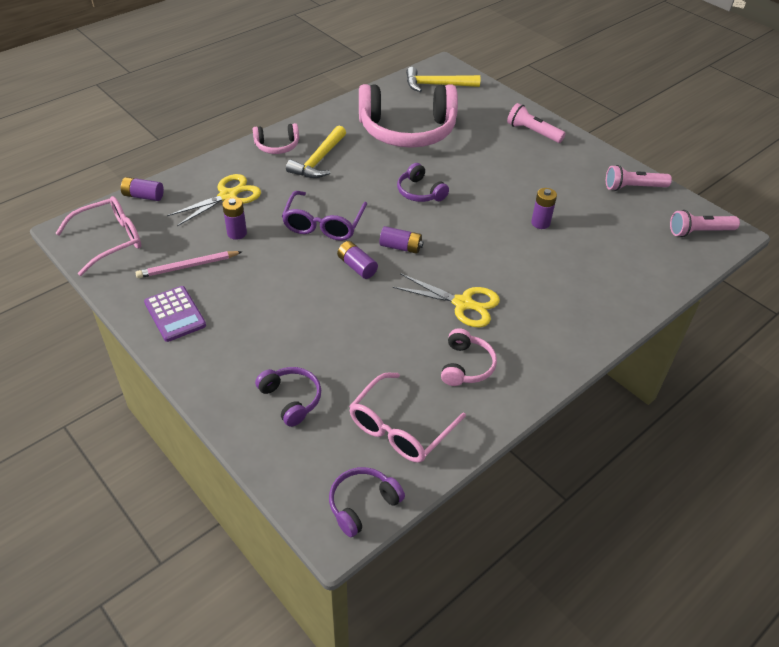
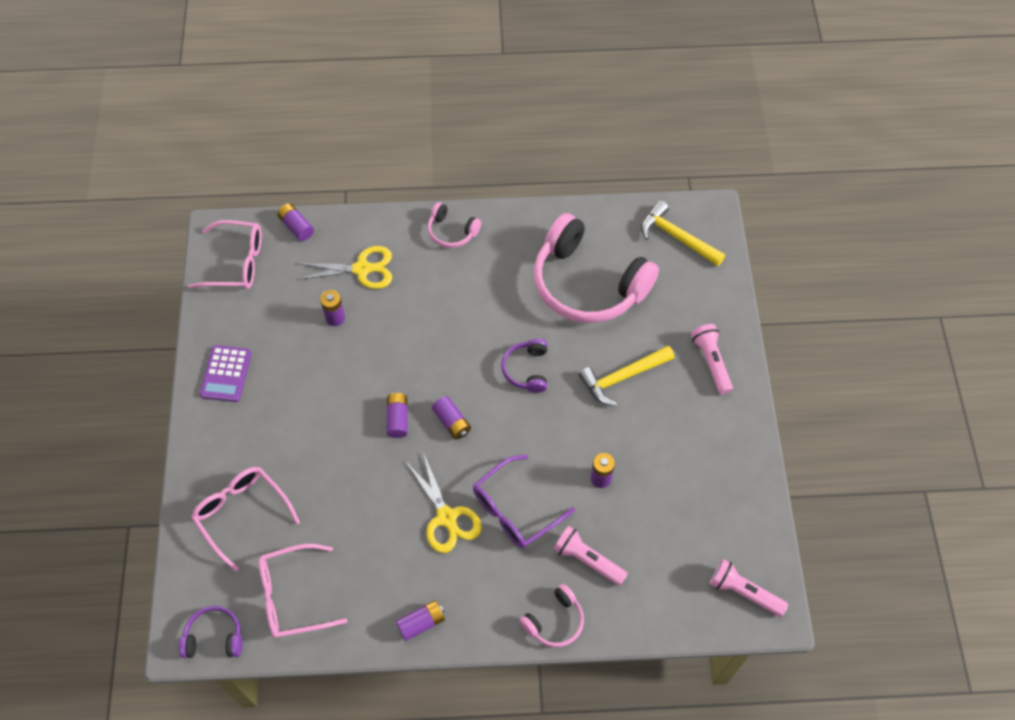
camera: 40 degrees right, 15 degrees up
pink pencil [136,251,242,278] -> none
purple headphones [255,367,321,427] -> pink glasses [191,467,300,572]
purple glasses [282,191,367,241] -> purple glasses moved to [473,455,575,548]
yellow hammer [286,126,346,178] -> yellow hammer moved to [579,346,675,406]
pink headphones [441,328,497,386] -> pink headphones moved to [520,584,584,647]
pink flashlight [606,165,672,191] -> pink flashlight moved to [553,526,628,586]
none -> purple battery [396,600,445,641]

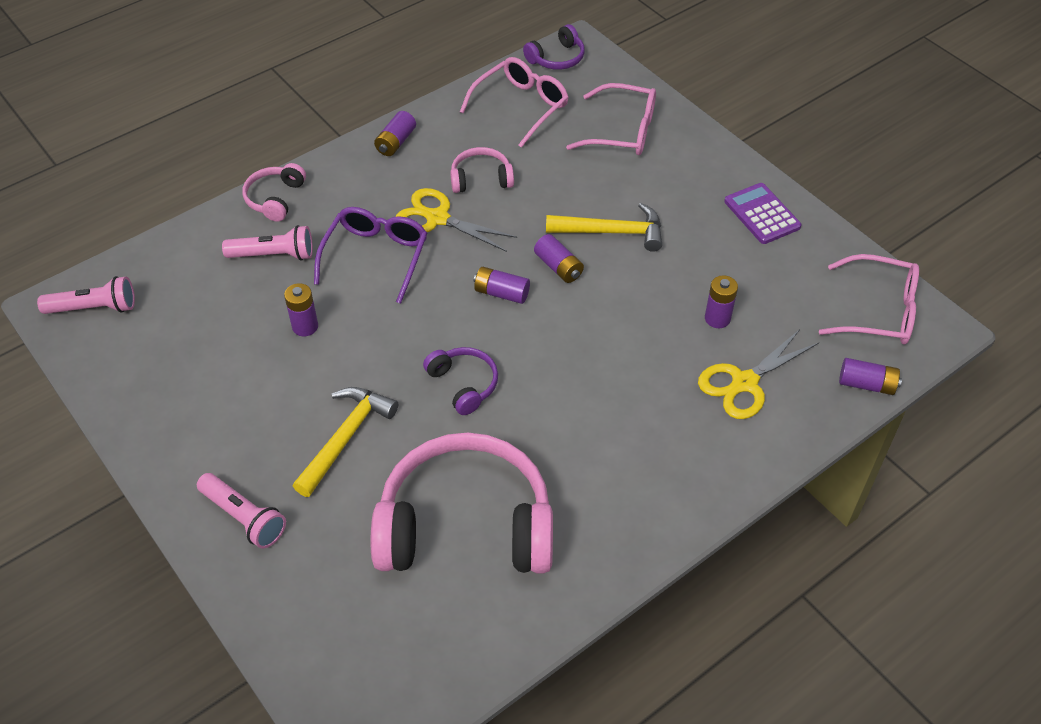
camera: 145 degrees right, 10 degrees down
pink glasses [188,220,262,289] -> pink glasses turned 135 degrees counterclockwise [819,254,919,345]
pink headphones [428,202,481,248] -> pink headphones moved to [450,147,514,193]
yellow hammer [641,201,725,266] -> yellow hammer moved to [546,203,662,252]

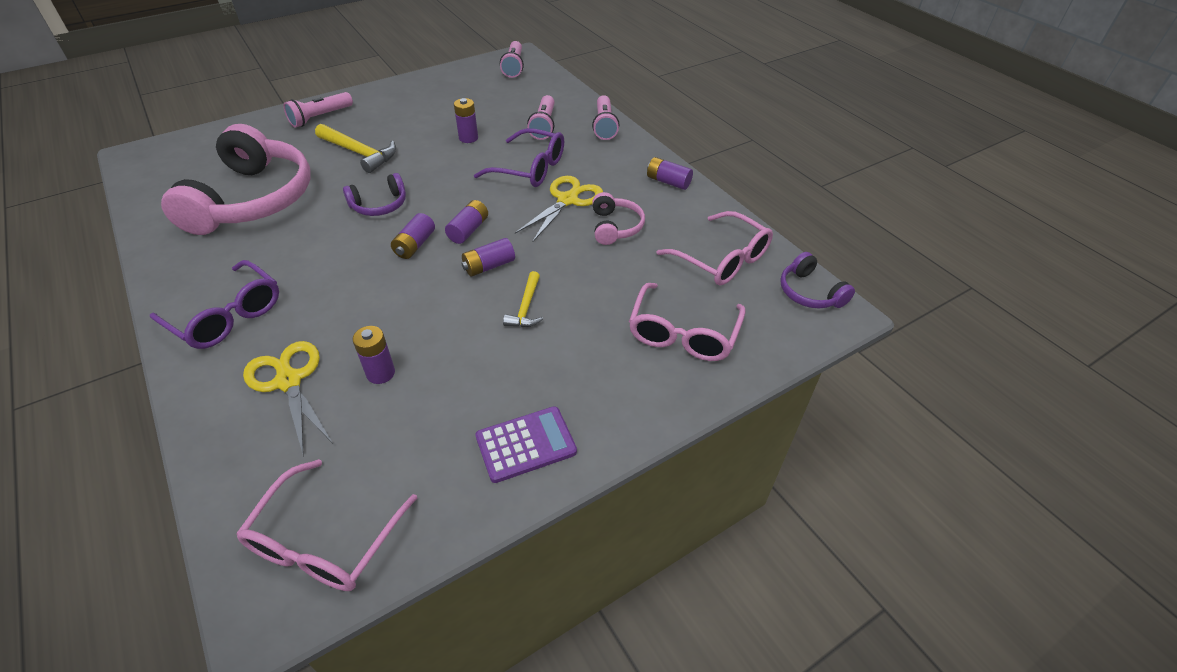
camera: 95 degrees right, 5 degrees down
pink headphones [242,163,306,222] -> pink flashlight [592,95,619,140]
yellow hammer [546,203,662,252] -> yellow hammer [503,271,543,327], size x0.61
purple battery [839,358,902,395] -> purple battery moved to [391,213,435,259]
none -> purple glasses [150,260,279,349]

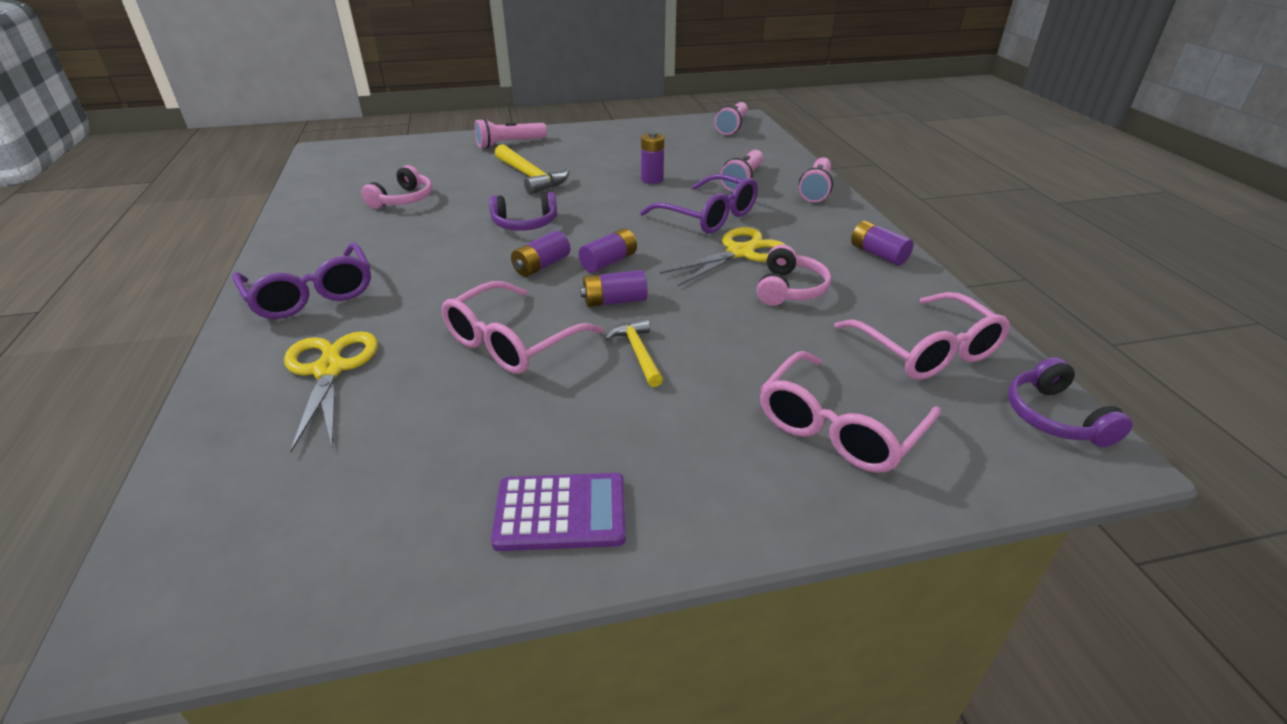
camera: 20 degrees right, 10 degrees down
pink headphones [161,124,311,235] -> pink headphones [361,165,432,209], size x0.45
pink glasses [236,459,417,591] -> pink glasses moved to [441,281,603,374]
purple battery [352,326,395,384] -> none
yellow hammer [503,271,543,327] -> yellow hammer turned 135 degrees clockwise [605,319,663,387]

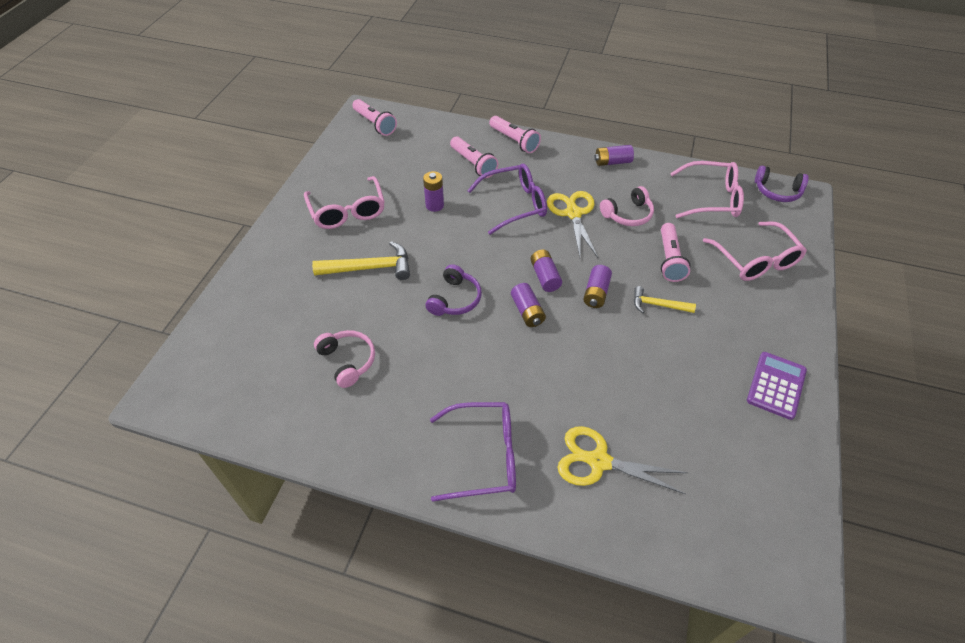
camera: 60 degrees left, 15 degrees up
pink glasses [441,281,603,374] -> pink glasses moved to [304,176,385,229]
pink flashlight [475,118,547,148] -> pink flashlight moved to [661,223,691,282]
pink headphones [757,245,831,306] -> pink headphones turned 105 degrees clockwise [600,186,654,226]

